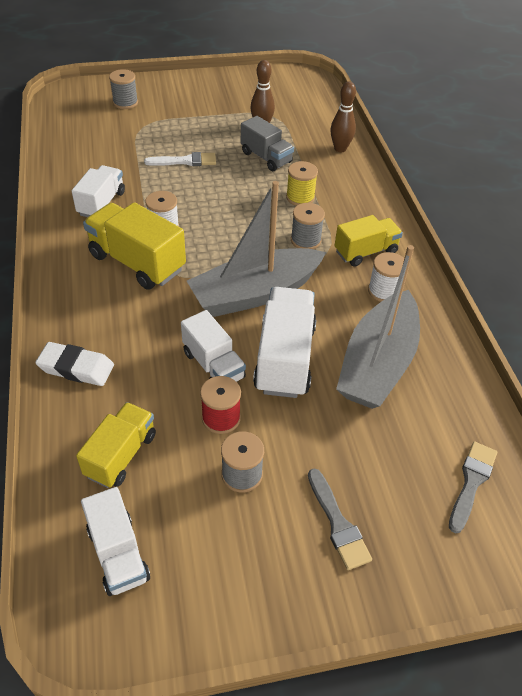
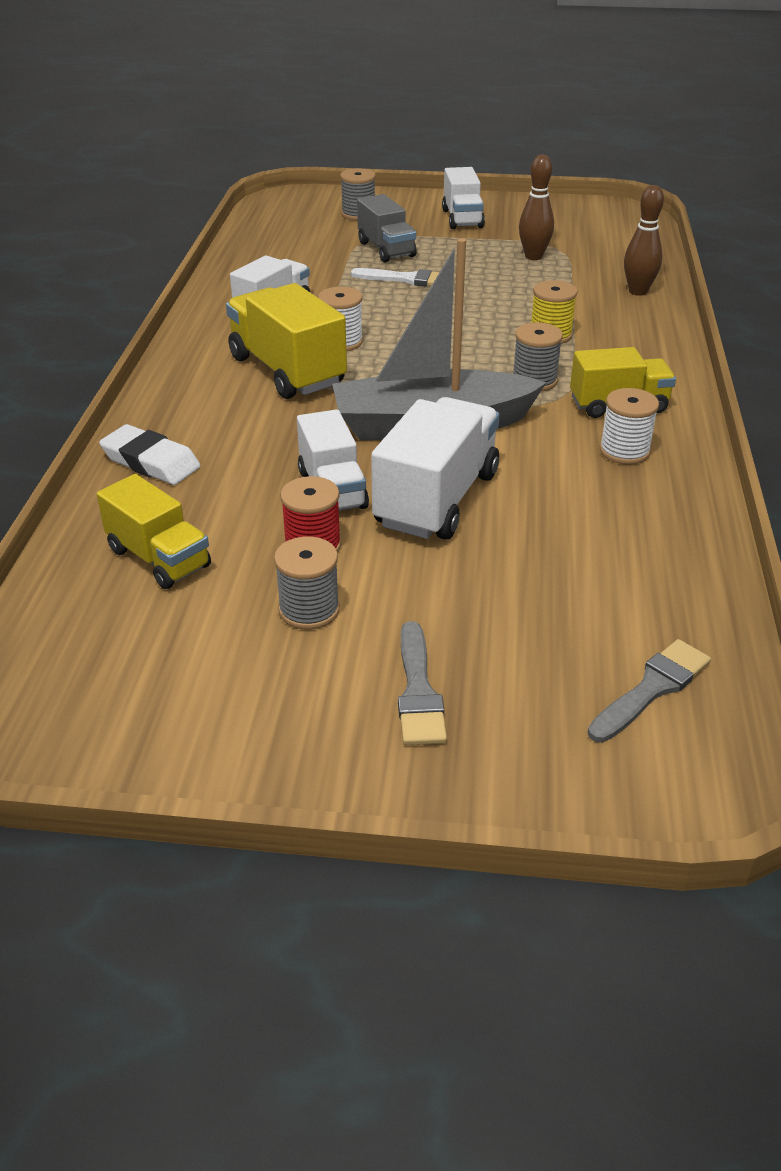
camera: 20 degrees right, 10 degrees down
yellow truck [76,402,156,488] -> yellow truck turned 90 degrees clockwise [97,474,211,589]
white truck [81,487,150,596] -> white truck moved to [442,167,485,229]
grey truck [241,116,294,171] -> grey truck moved to [357,194,417,262]
grey boat [336,245,420,409] -> none

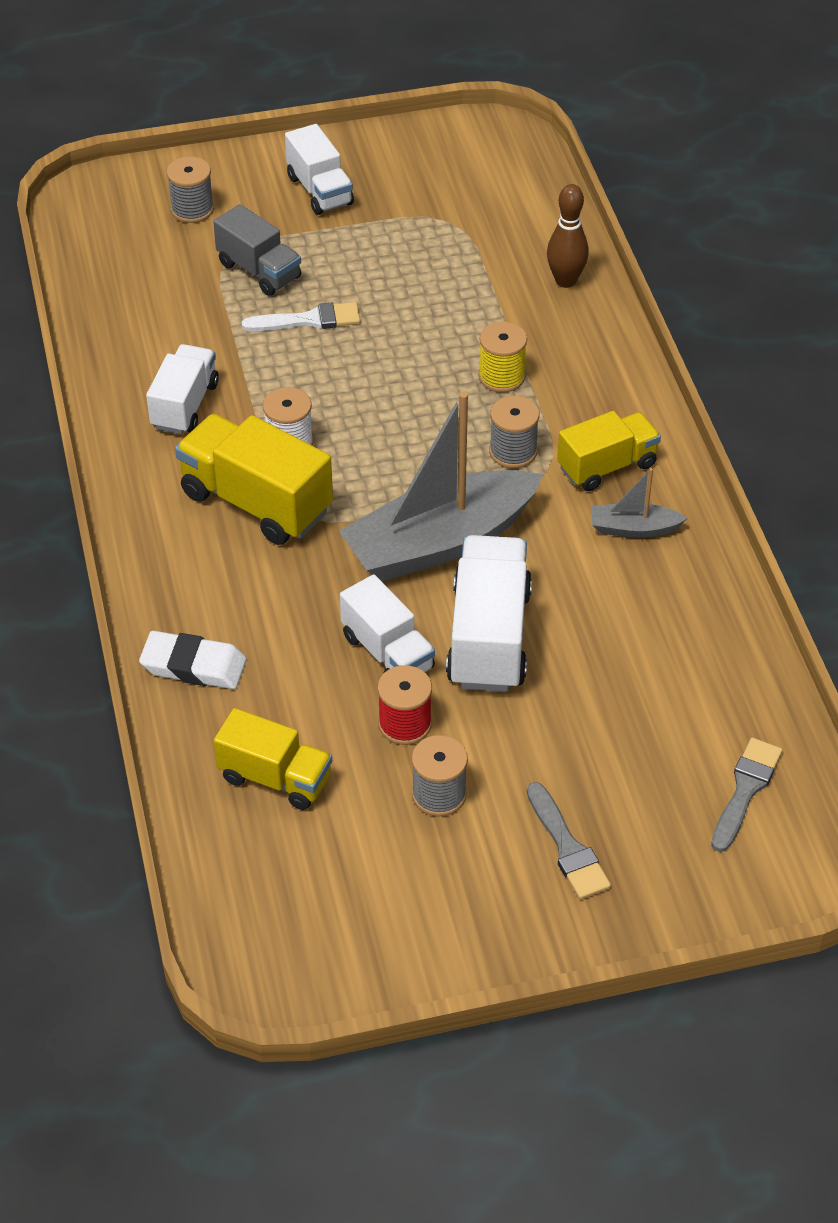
camera: 20 degrees left, 10 degrees up
brown bowling pin [519,155,554,260] -> none
white spool [599,388,659,465] -> grey boat [592,468,688,538]

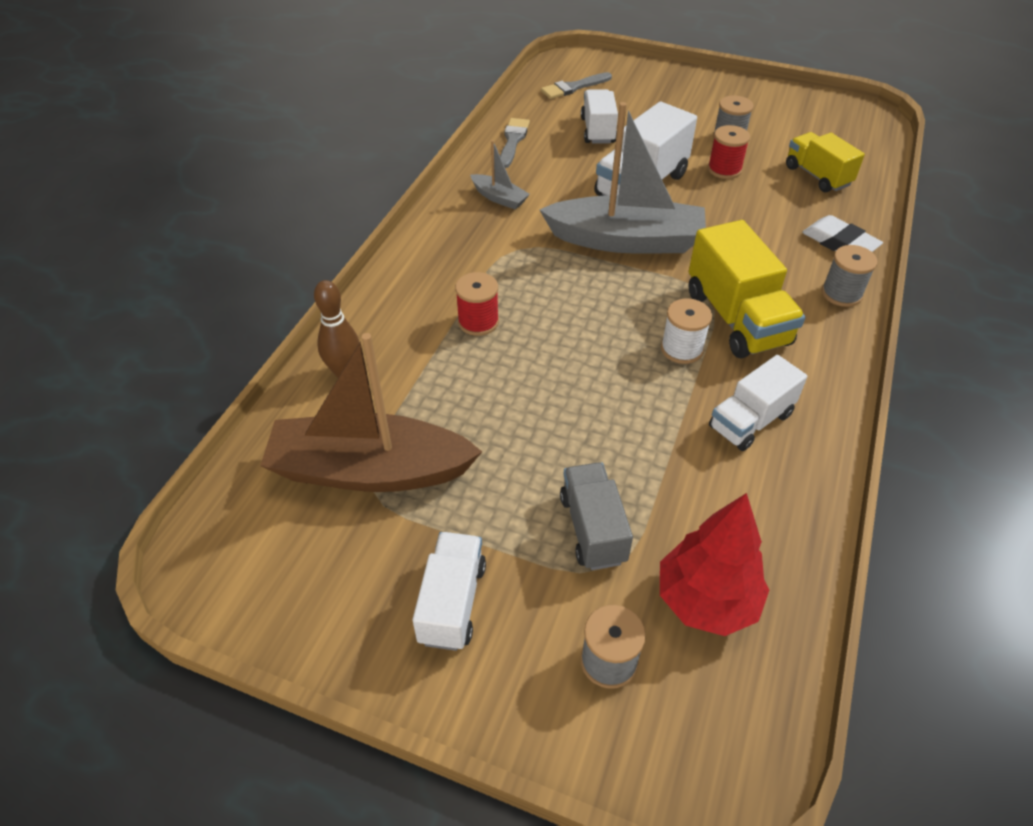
camera: 145 degrees left, 0 degrees up
white brush [242,302,360,331] -> none
white truck [340,574,435,673] -> white truck moved to [581,89,618,144]
yellow spool [479,322,527,393] -> red spool [455,272,499,336]
grey spool [489,396,539,468] -> grey spool moved to [822,245,878,307]
grey brush [527,782,611,899] -> grey brush moved to [500,118,530,168]
yellow truck [557,411,661,491] -> none
none -> brown boat [260,333,482,492]
none -> red tree [660,493,769,636]

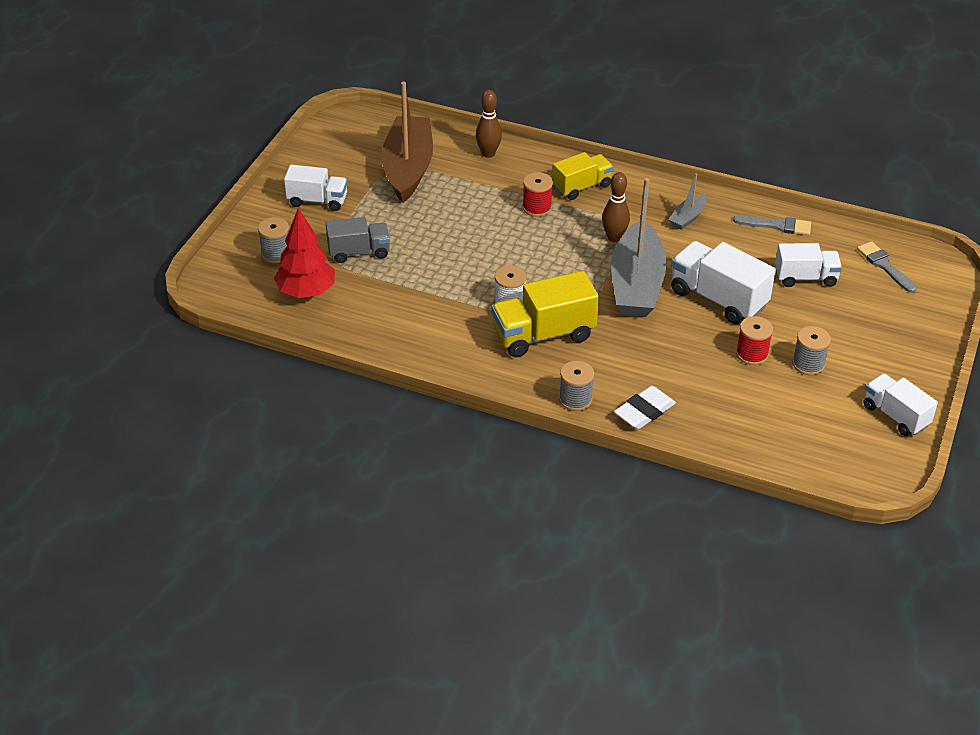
camera: 90 degrees right, 5 degrees down
white truck [709,355,807,451] -> white truck moved to [863,373,938,436]
yellow truck [786,132,865,192] -> yellow truck moved to [552,152,613,200]
none -> brown bowling pin [602,172,630,242]

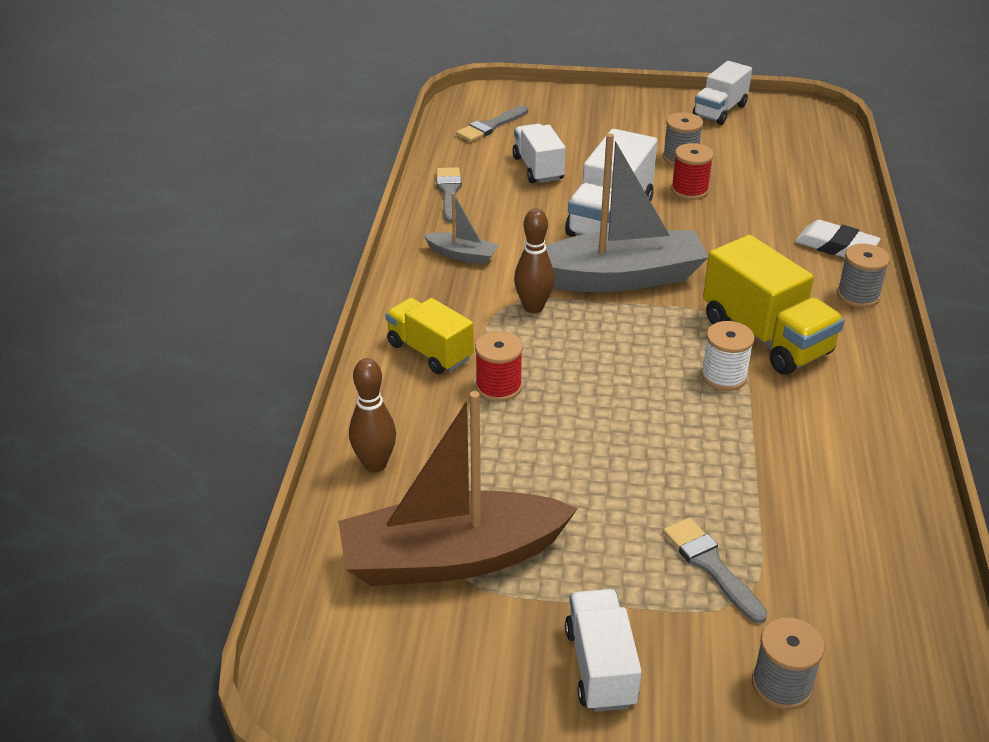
camera: 105 degrees left, 5 degrees down
red tree [274,208,335,298] -> none
grey truck [326,217,390,263] -> grey brush [663,518,767,624]

